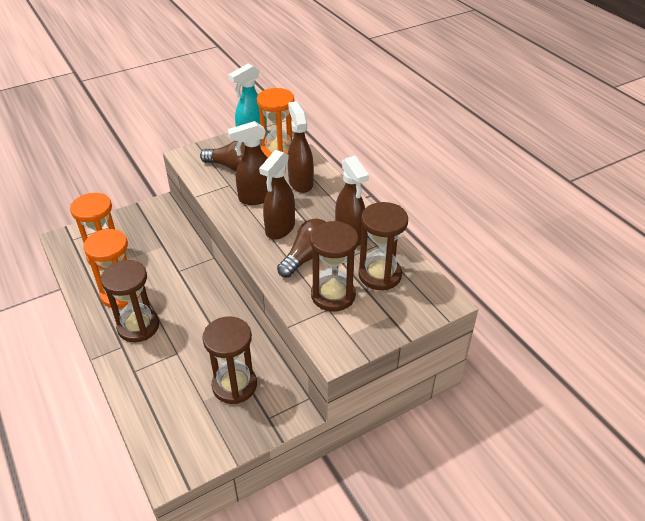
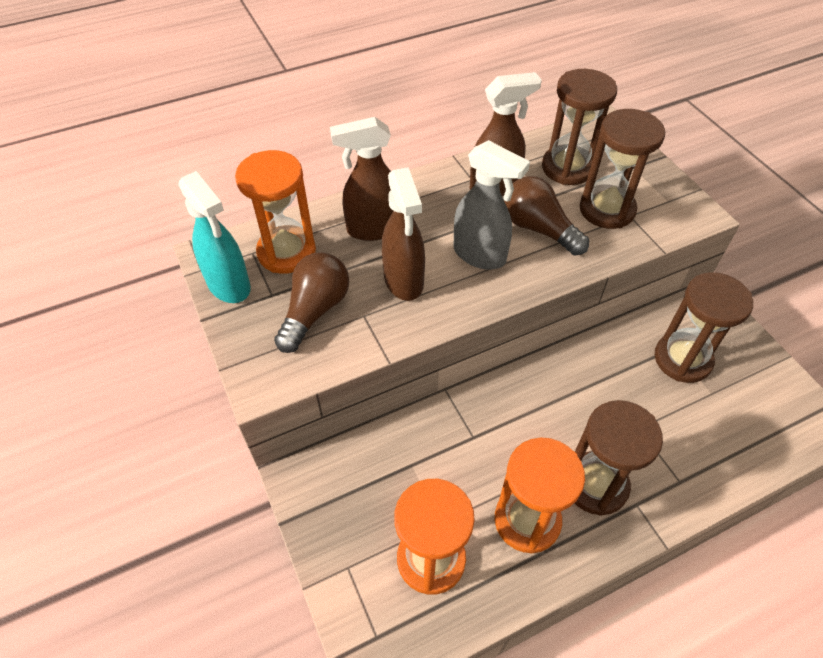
camera: 85 degrees left, 10 degrees up
brown spray bottle [259,150,295,240] -> grey spray bottle [453,140,530,270]

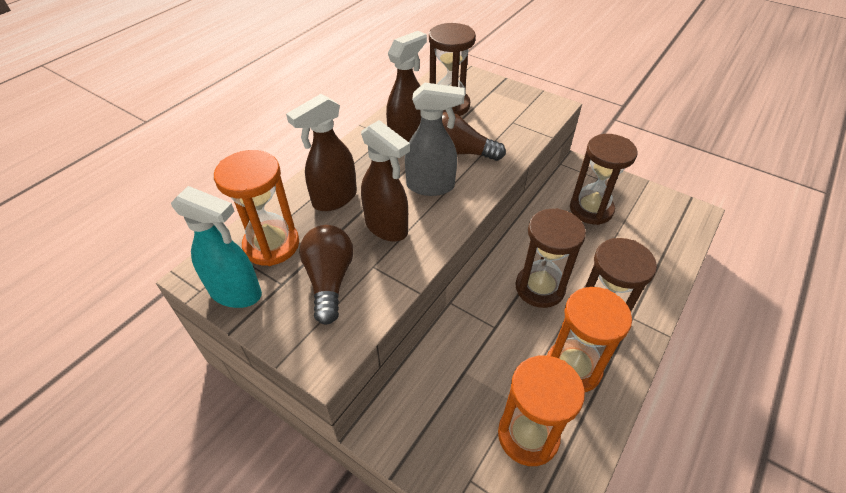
camera: 30 degrees left, 5 degrees down
brown hourglass [580,109,665,229] -> brown hourglass moved to [515,208,586,308]

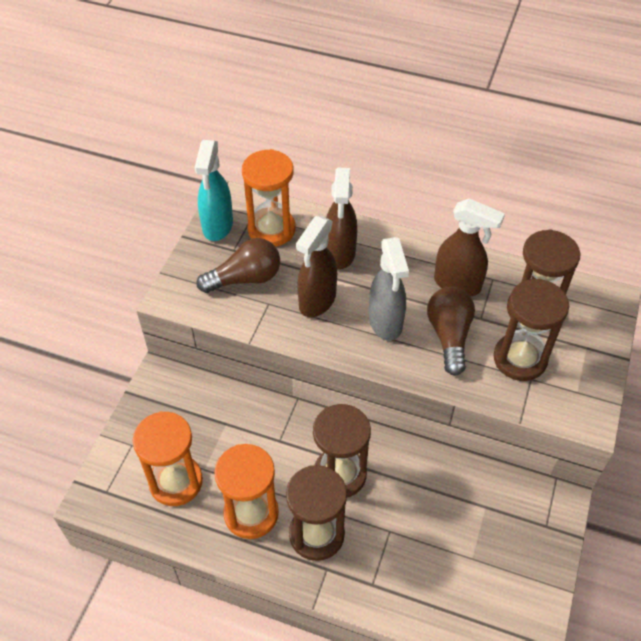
camera: 75 degrees right, 5 degrees up
brown spray bottle [286,94,357,211] -> brown spray bottle turned 120 degrees counterclockwise [326,168,357,269]
brown hourglass [570,134,637,225] -> brown hourglass moved to [493,279,569,381]

